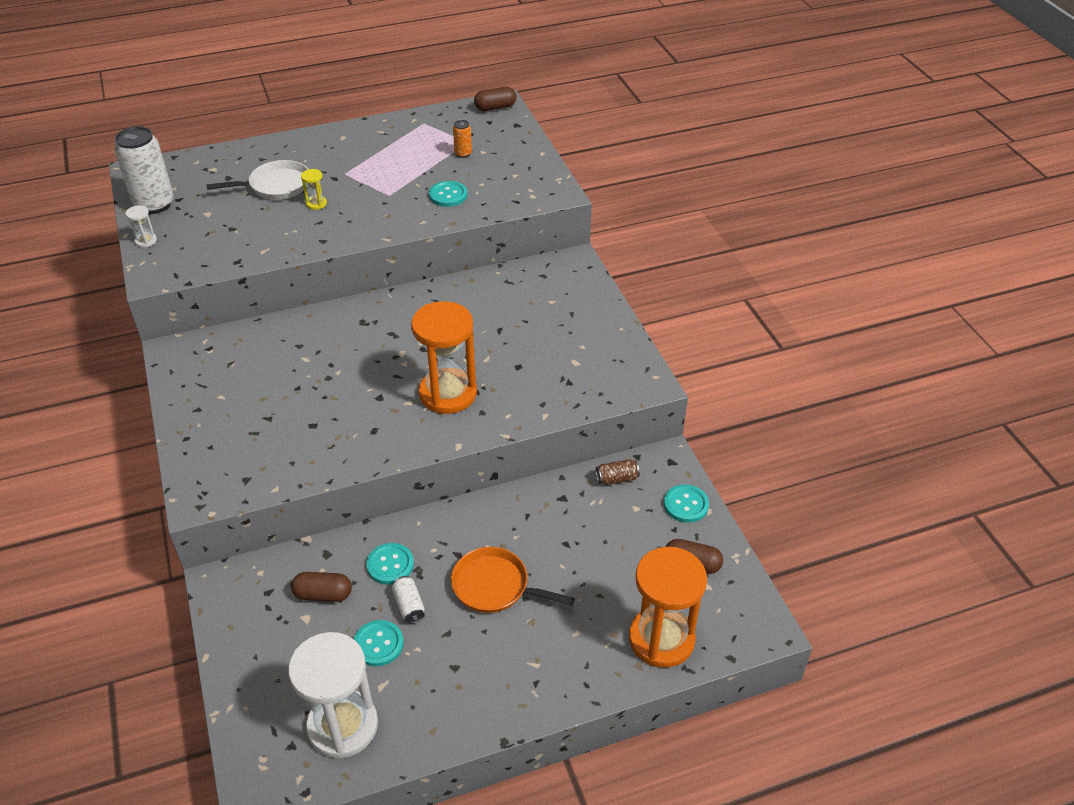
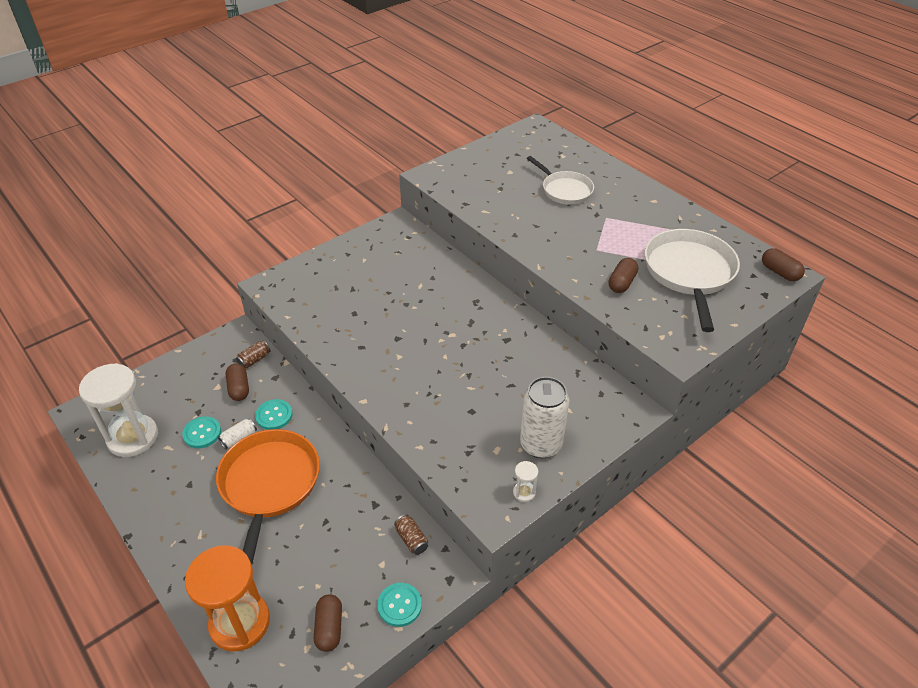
camera: 70 degrees right, 0 degrees up
white can [114,126,174,214] -> white can moved to [520,377,569,458]
white hourglass [125,205,157,248] -> white hourglass moved to [513,461,538,502]
yellow hourglass [301,169,327,210] -> none
orange hourglass [411,301,477,414] -> none
turquoise button [429,181,467,207] -> brown capsule [608,258,638,293]
orange pan [451,547,575,613] -> orange pan [216,429,320,564], size x1.63
orange can [453,120,472,158] -> white pan [645,229,740,332]
none -> brown can [236,340,271,368]

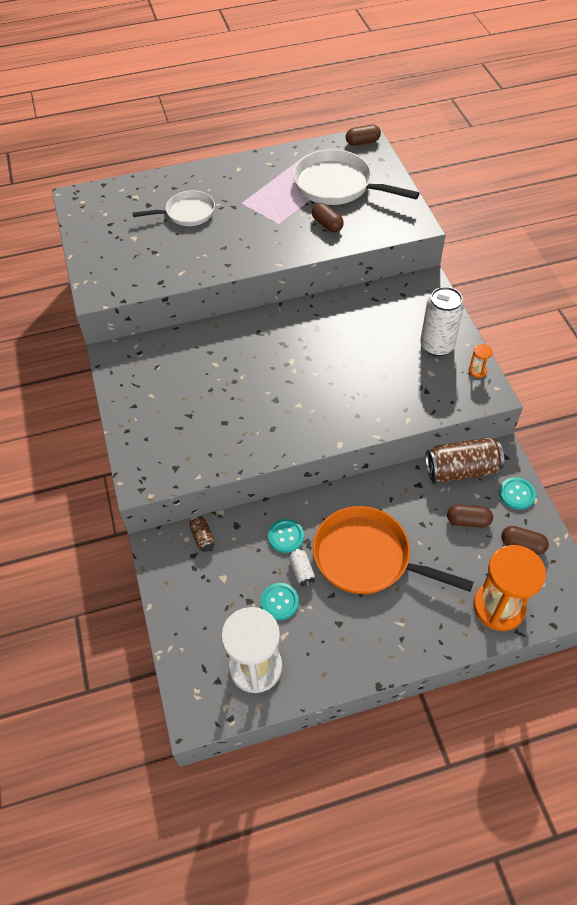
camera: 65 degrees left, 10 degrees up
brown capsule [226,363,249,401] -> brown capsule moved to [447,504,493,528]
brown can [394,514,428,555] -> brown can [426,437,504,482], size x2.18
white hourglass [513,461,538,502] -> orange hourglass [469,344,493,378]

